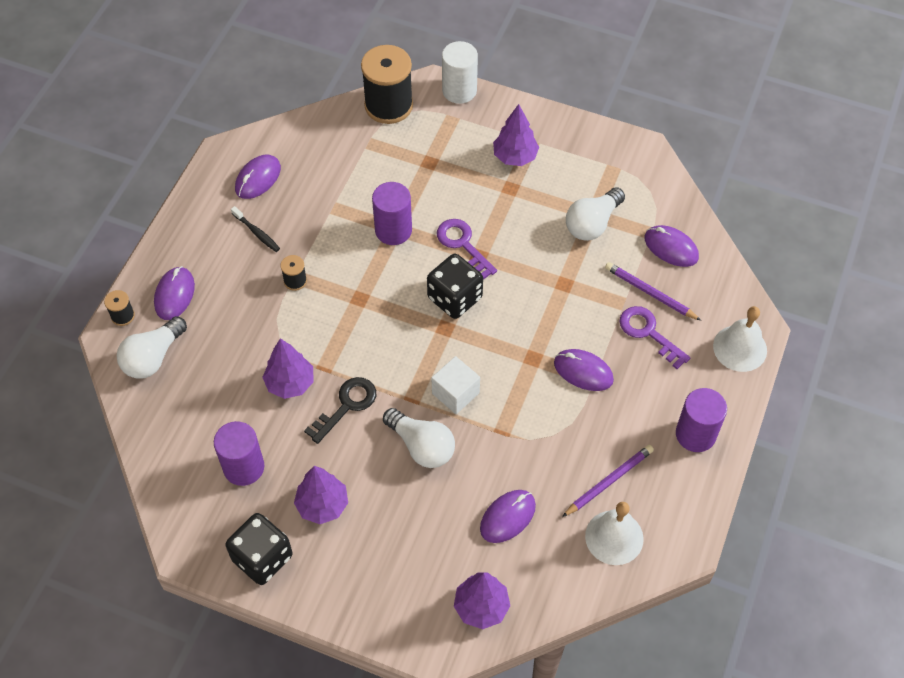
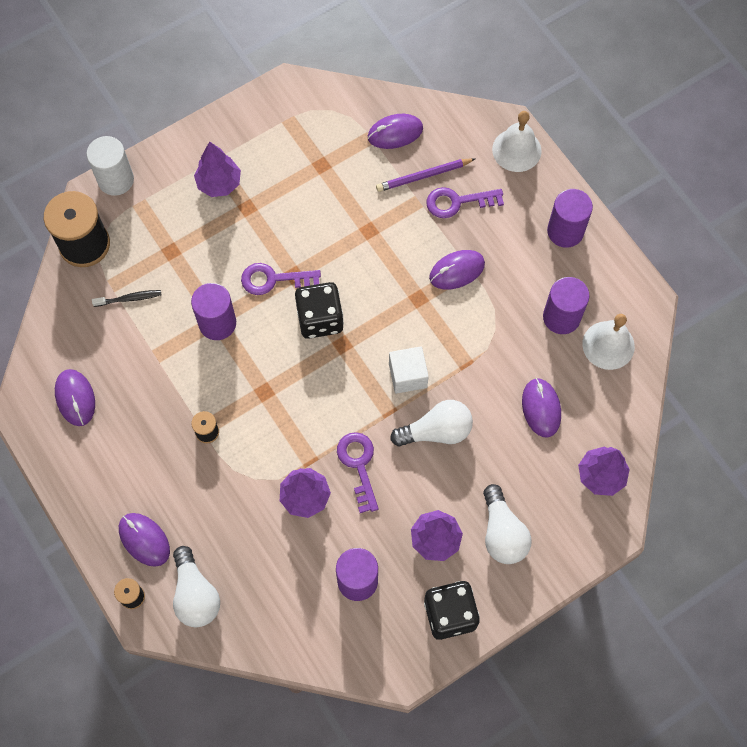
camera: 55 degrees left, 10 degrees up
black toothbrush [231,206,280,252] -> black toothbrush moved to [92,290,161,307]
black key [304,377,376,444] -> purple key [337,432,378,513]
purple pencil [562,445,654,517] -> purple cylinder [543,277,590,334]
white light bulb [566,187,625,241] -> white light bulb moved to [483,484,532,564]

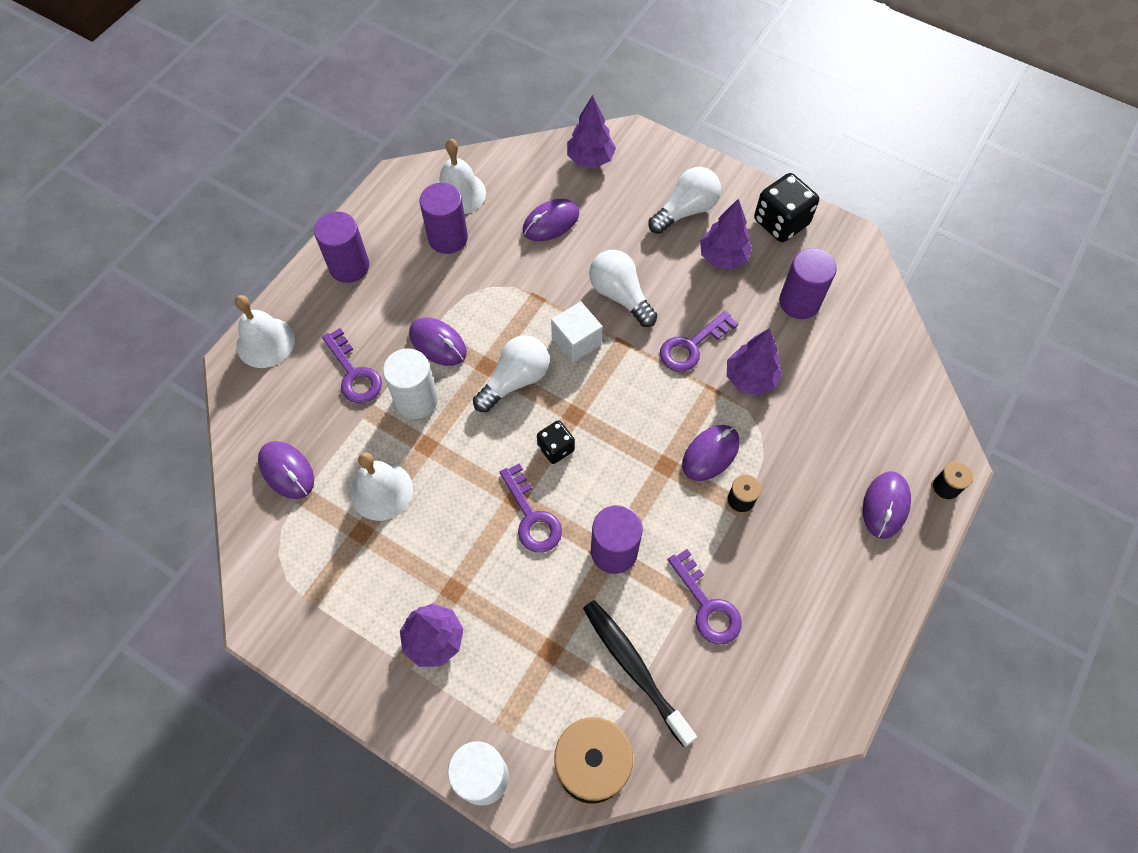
camera: 115 degrees left, 5 degrees down
purple mouse [55,369,95,426] -> purple mouse moved to [682,425,740,481]
black toothbrush [92,290,161,307] -> black toothbrush [583,600,697,747], size x1.85
white light bulb [173,546,220,627] -> white light bulb moved to [473,335,550,412]
black dice [295,282,344,339] -> black dice [537,420,575,464], size x0.59
purple pencil [376,158,475,192] -> none
none -> white bell [350,452,413,521]
none -> white cylinder [383,348,438,419]
none -> purple key [668,549,742,644]

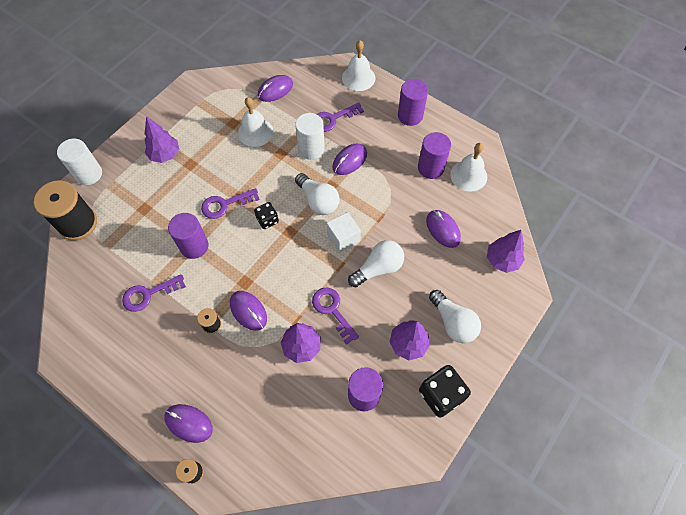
camera: 95 degrees right, 0 degrees up
black toothbrush [583,600,697,747] -> none

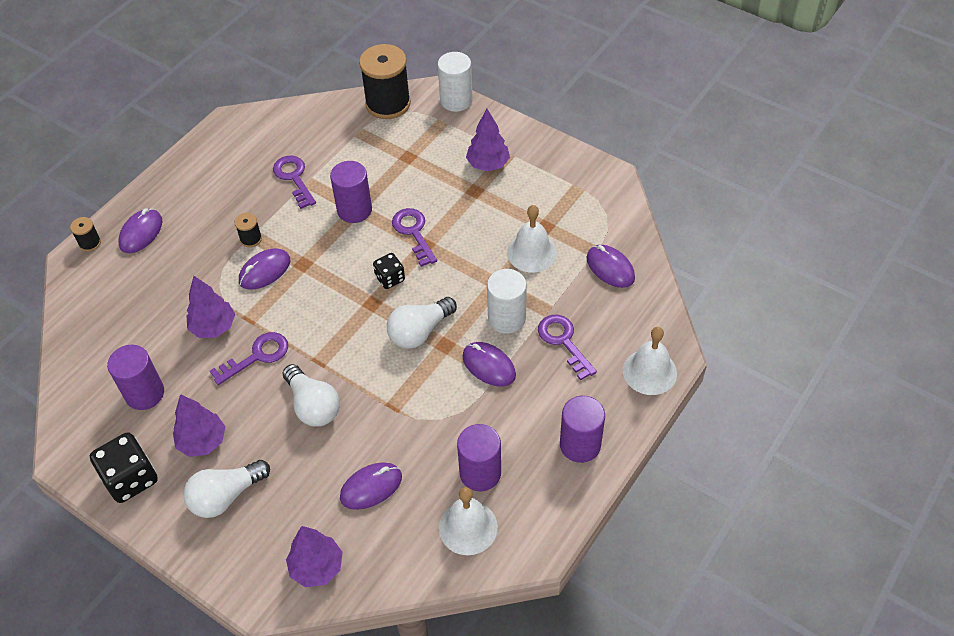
camera: 90 degrees right, 10 degrees down
white cube [327,212,361,253] -> none

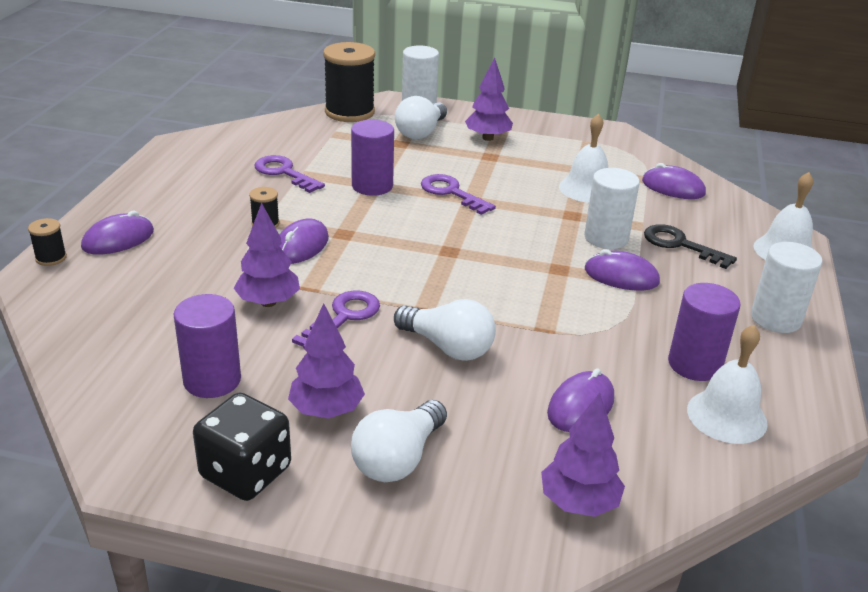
camera: 25 degrees left, 20 degrees down
purple mouse [118,208,163,253] -> purple mouse turned 45 degrees clockwise [81,211,154,255]
black dice [373,253,405,289] -> none
white light bulb [387,297,457,349] -> white light bulb moved to [395,96,447,139]
purple key [538,315,597,380] -> black key [644,224,737,269]
purple cylinder [560,396,605,463] -> white cylinder [751,242,822,333]

